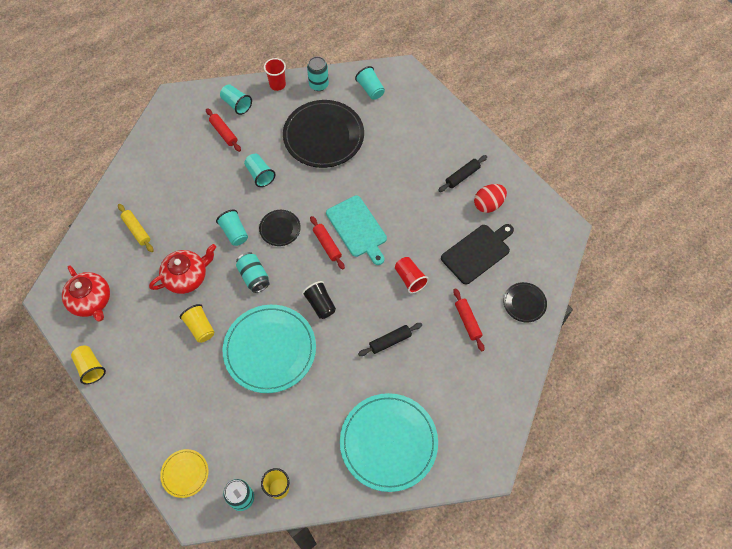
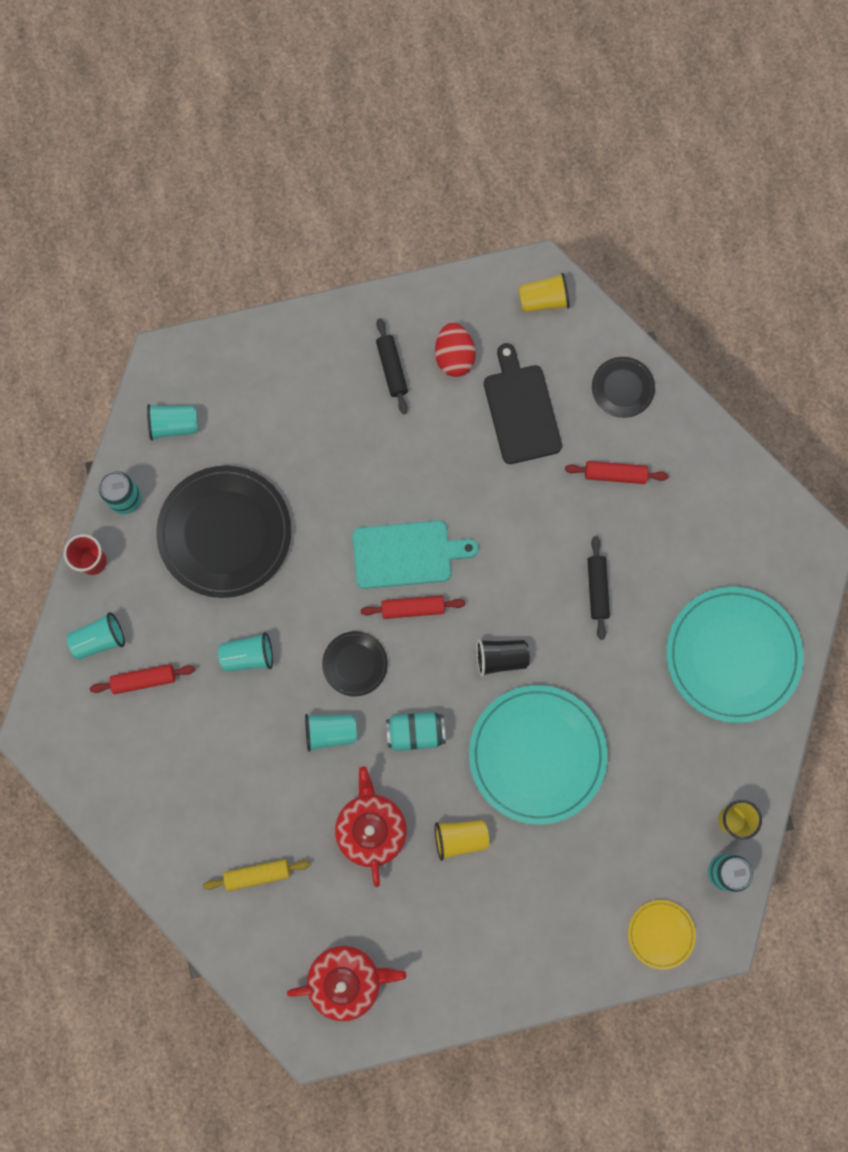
camera: 65 degrees left, 15 degrees up
yellow cup [71,345,106,385] -> yellow cup moved to [519,273,570,312]
red cup [395,257,429,294] -> none

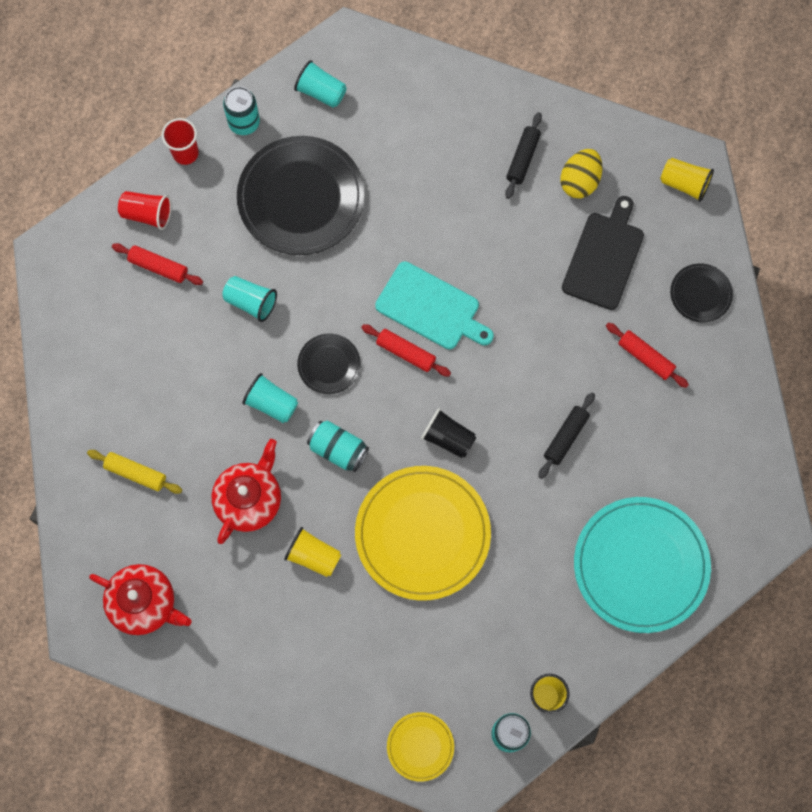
camera: 35 degrees right, 5 degrees down
turquoise cup [67,612,125,660] -> red cup [118,191,171,230]
red egg [435,323,476,377] -> yellow egg [560,149,603,198]
turquoise plate [469,685,608,824] -> yellow plate [355,466,491,601]

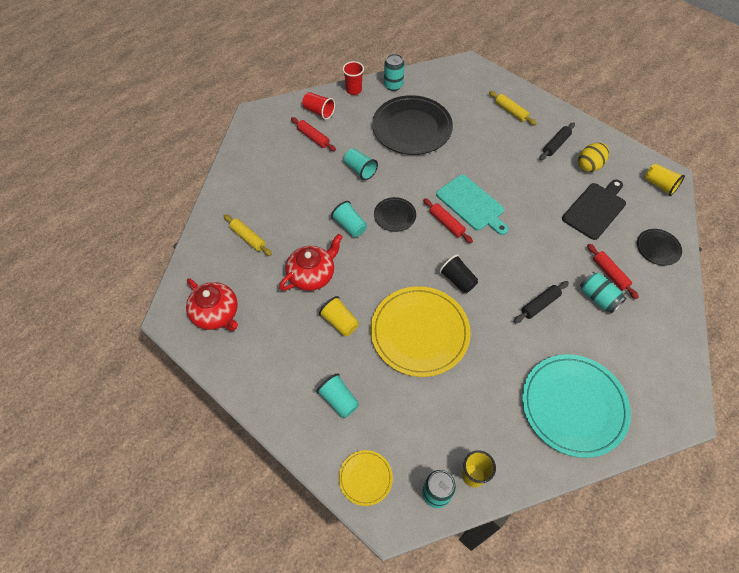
camera: 20 degrees right, 15 degrees down
turquoise cup [294,60,347,108] -> turquoise cup moved to [317,373,359,418]
turquoise can [307,420,369,472] -> turquoise can moved to [580,272,626,314]
none -> yellow rolling pin [489,91,537,125]

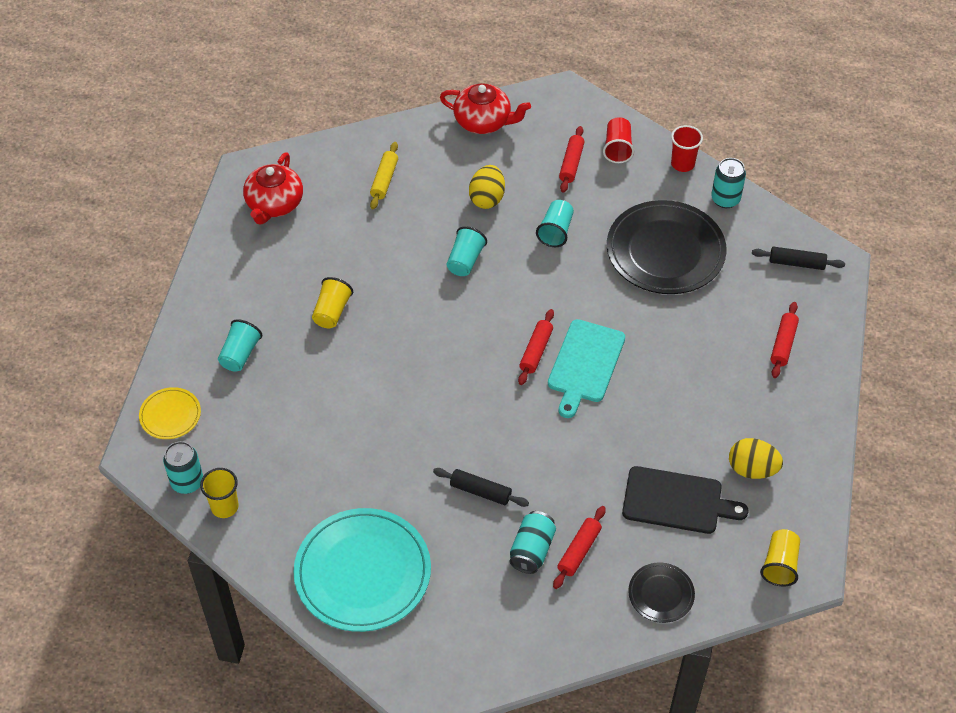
camera: 60 degrees right, 5 degrees down
red teapot [279,234,343,291] -> red teapot moved to [440,83,531,134]
yellow plate [371,286,471,377] -> none
black plate [374,197,416,232] -> none
black cup [439,255,478,293] -> none
yellow rolling pin [489,91,537,125] -> red rolling pin [771,302,799,378]
black rolling pin [540,122,575,160] -> black rolling pin moved to [752,247,845,270]
none -> yellow egg [469,165,505,209]

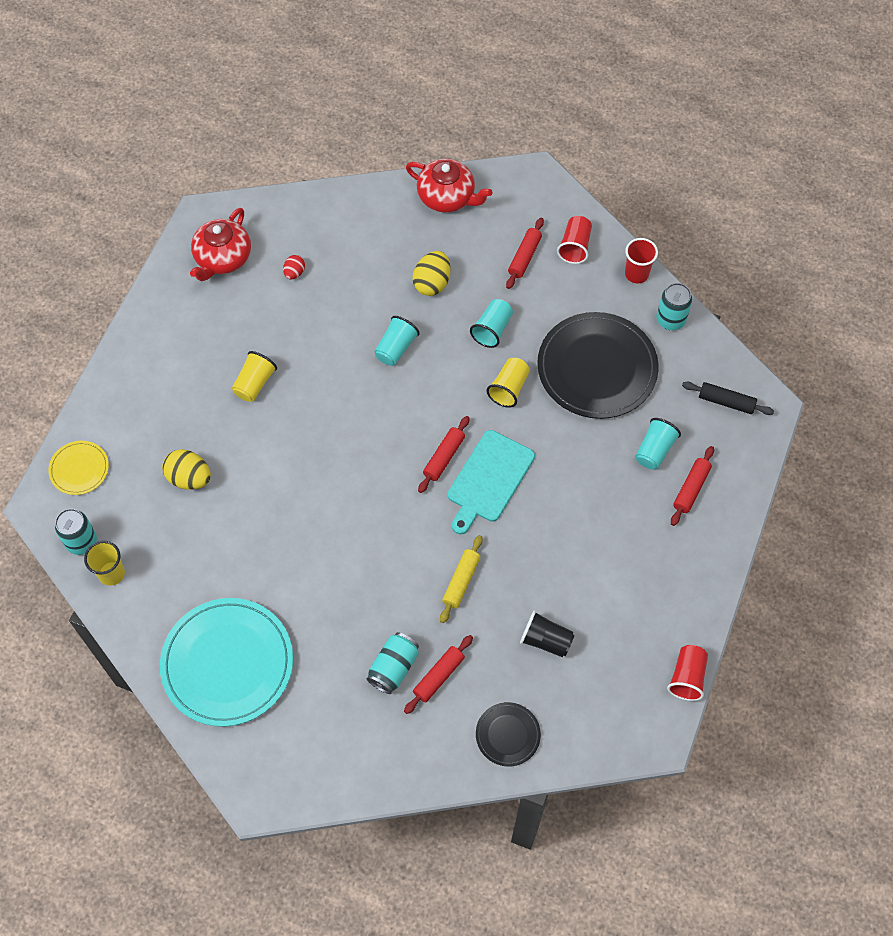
camera: 10 degrees right, 10 degrees up
turquoise cup [218,319,262,372] -> turquoise cup moved to [635,418,681,470]
yellow rolling pin [370,142,398,209] -> yellow rolling pin moved to [440,535,483,623]
black rolling pin [433,468,529,507] -> none
black cutting board [622,466,748,534] -> black cup [520,610,574,657]
yellow egg [729,438,783,479] -> yellow egg moved to [162,449,211,490]
yellow cup [760,529,800,587] -> yellow cup moved to [486,358,530,408]
none -> red egg [283,255,305,279]
none -> red cup [667,645,708,701]

